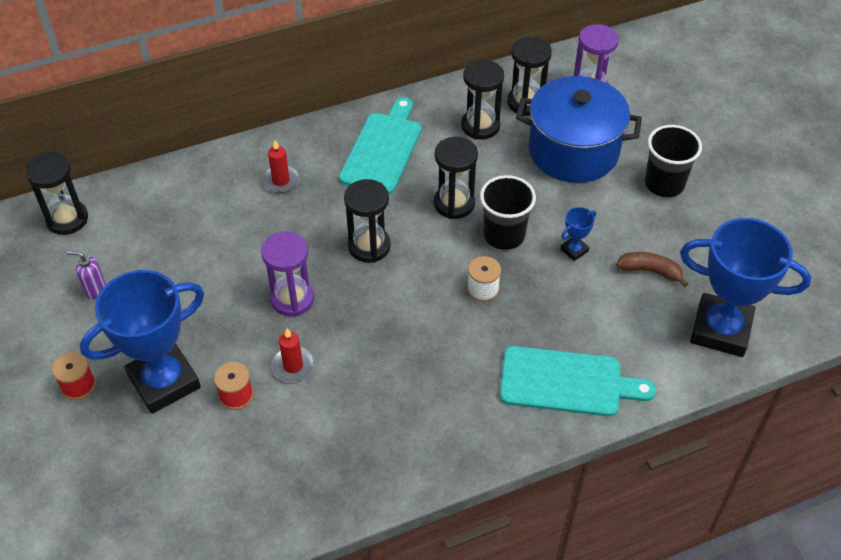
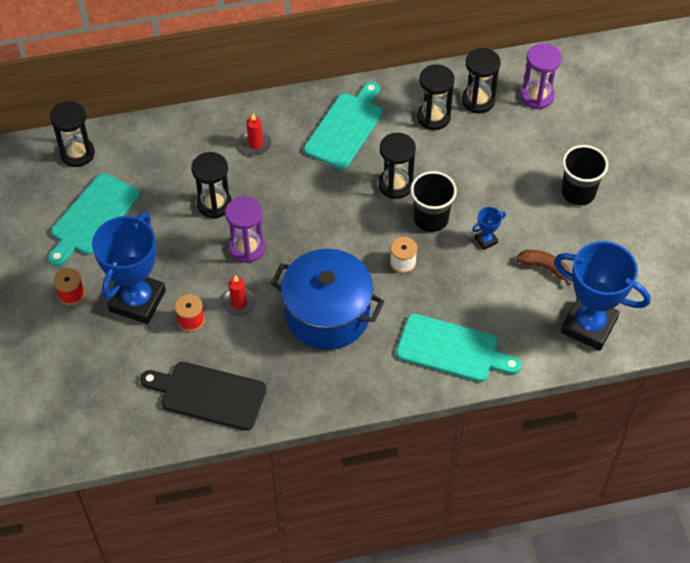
camera: 10 degrees right, 5 degrees up
purple soap dispenser [67,251,106,299] -> turquoise cutting board [48,173,140,266]
blue trophy [80,270,204,414] -> blue trophy turned 45 degrees counterclockwise [92,212,166,324]
black hourglass [344,179,391,263] -> black hourglass moved to [191,152,232,219]
blue pot [516,76,642,183] -> blue pot moved to [270,249,385,350]
none -> black cutting board [140,362,266,431]

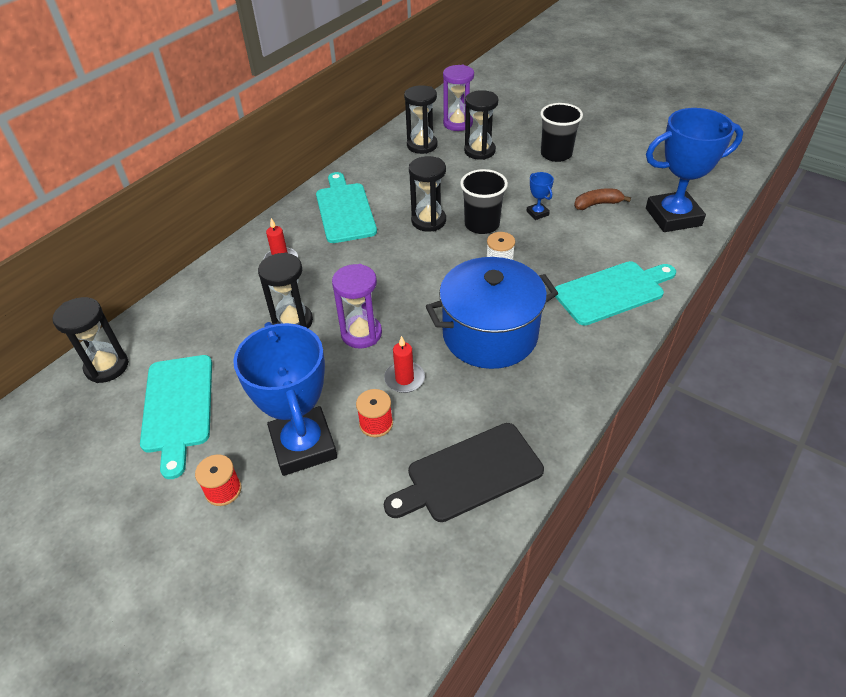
camera: 40 degrees left, 10 degrees down
black hourglass [417,64,454,130] -> black hourglass moved to [464,90,498,160]
blue trophy [472,207,506,250] -> blue trophy turned 45 degrees counterclockwise [526,172,554,220]

